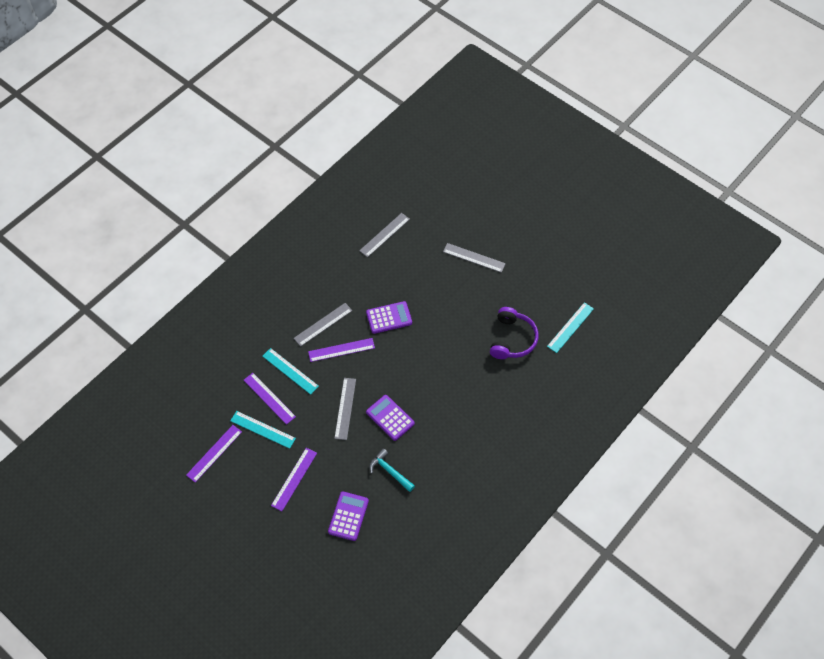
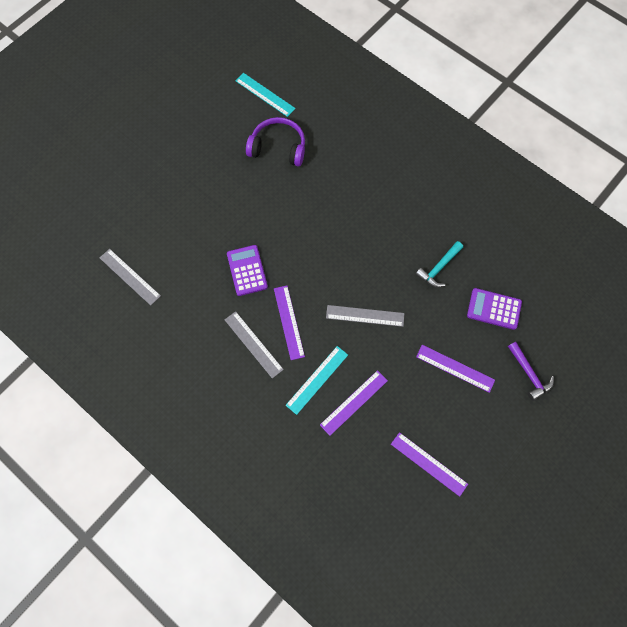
camera: 90 degrees left, 10 degrees up
turquoise ruler [230,411,296,449] -> none
purple calculator [366,395,415,441] -> none
grey ruler [443,243,506,273] -> none
none -> purple hammer [508,342,554,401]

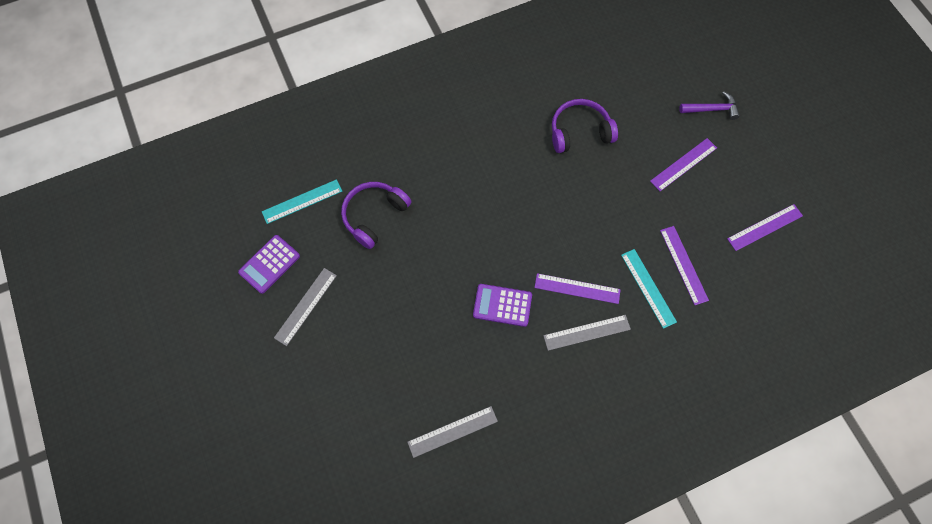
camera: 65 degrees left, 0 degrees up
grey ruler [326,305,404,327] -> grey ruler moved to [274,268,337,346]
turquoise hammer [415,241,463,287] -> purple headphones [552,99,618,153]
purple calculator [467,288,522,330] -> purple calculator moved to [238,235,300,294]

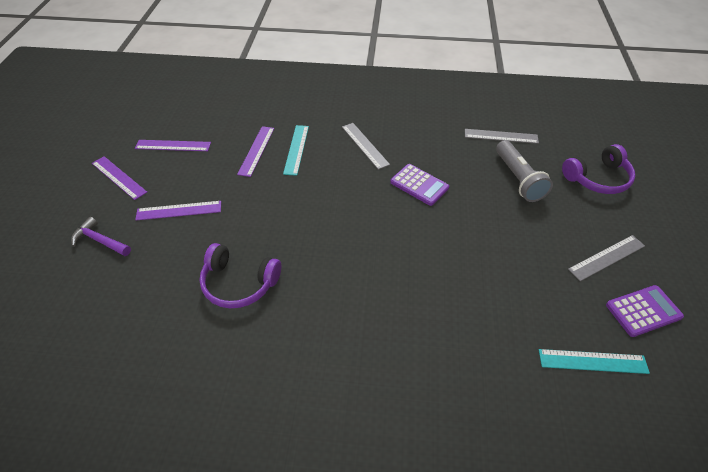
camera: 150 degrees left, 20 degrees down
purple headphones [341,182,411,249] -> purple headphones moved to [562,144,635,194]
purple ruler [534,273,621,304] -> purple ruler moved to [92,156,147,200]
grey ruler [543,315,631,351] -> grey ruler turned 45 degrees clockwise [342,123,390,170]
none -> grey flashlight [496,140,553,202]

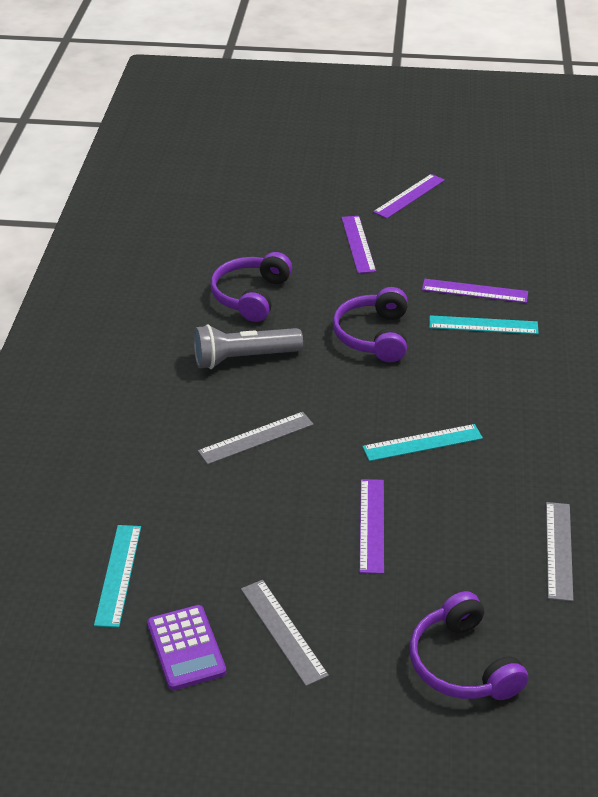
camera: 90 degrees right, 10 degrees down
purple hammer [71,217,131,256] -> none
purple ruler [135,140,211,151] -> purple ruler moved to [359,479,384,574]
grey ruler [342,123,390,170] -> grey ruler moved to [198,412,314,465]
purple calculator [390,164,449,206] -> turquoise ruler [362,424,483,461]
grey flashlight [496,140,553,202] -> grey flashlight moved to [194,324,303,369]
none -> purple headphones [333,287,408,362]

